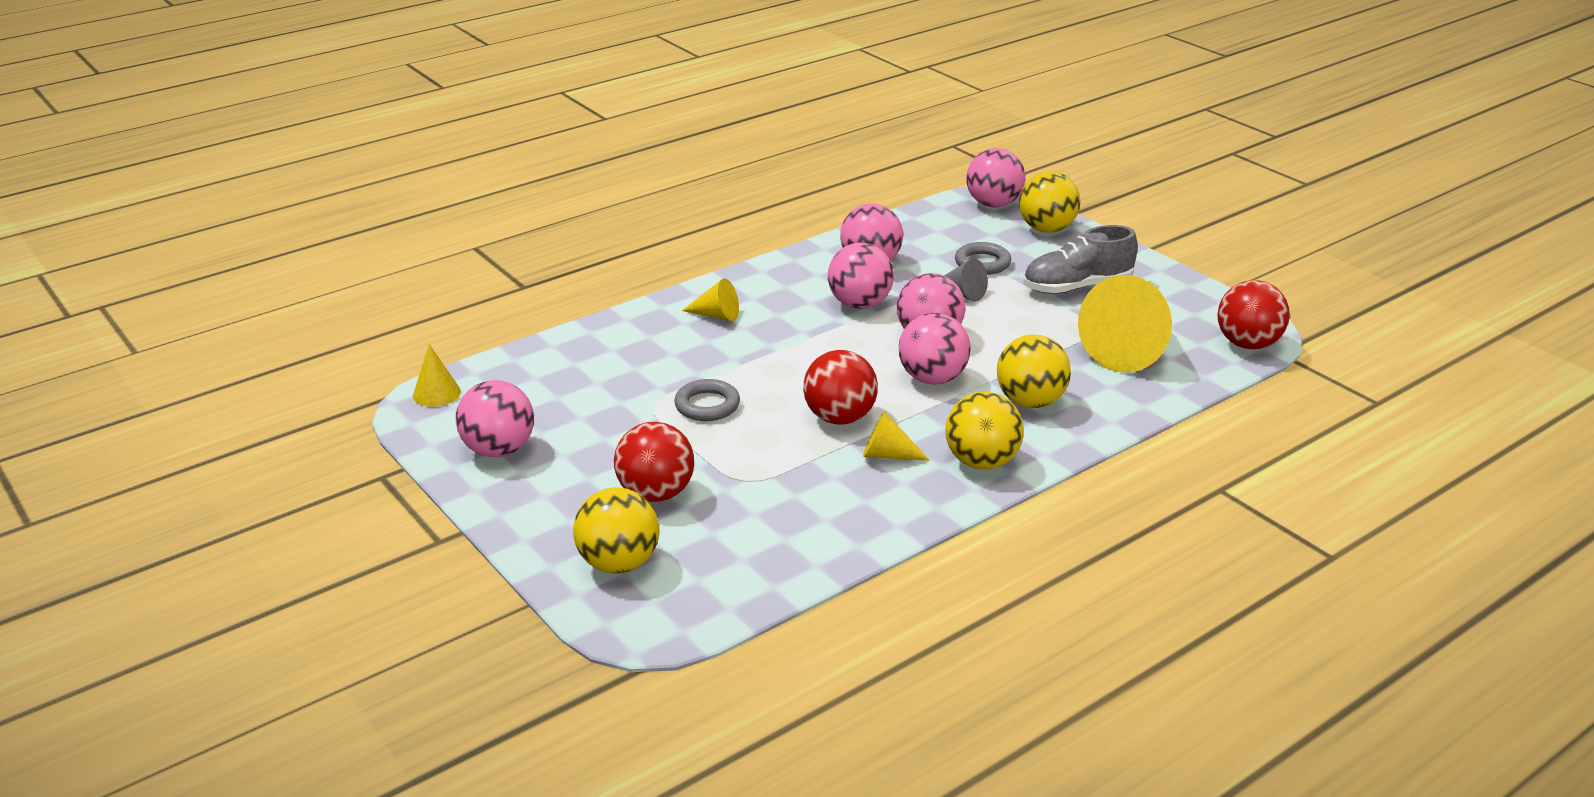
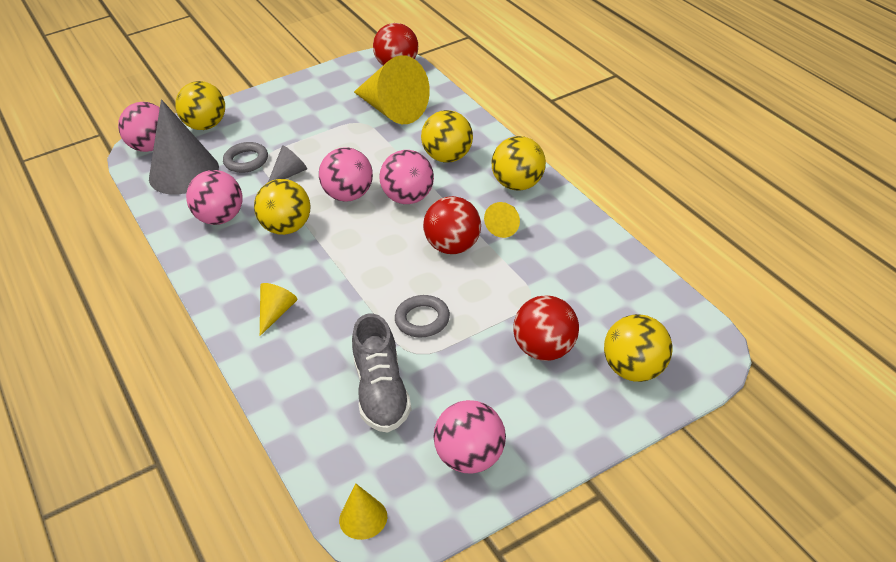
camera: 80 degrees left, 10 degrees up
pink ball [828,242,894,309] -> yellow ball [254,179,310,235]
grey shoe [1023,225,1138,294] -> grey shoe moved to [352,313,412,432]
none -> grey cone [149,99,219,195]

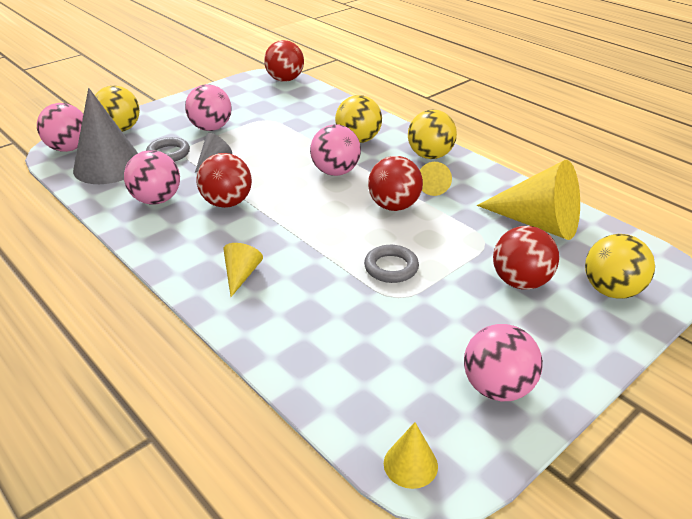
camera: 15 degrees left, 5 degrees down
yellow ball [254,179,310,235] -> red ball [196,153,252,208]
pink ball [319,147,373,201] -> pink ball moved to [185,84,232,131]
grey shoe [352,313,412,432] -> none
yellow cone [354,55,430,124] -> yellow cone moved to [477,160,580,240]

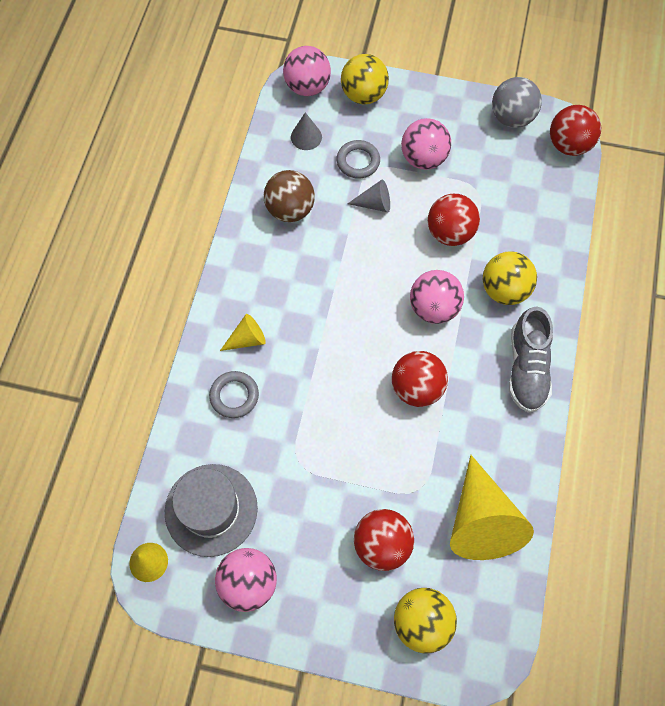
camera: 55 degrees right, 30 degrees up
grey cone [73,88,138,184] -> grey cone [291,112,322,150], size x0.47
pink ball [124,150,180,205] -> brown ball [264,170,315,222]
red ball [196,153,252,208] -> red ball moved to [428,194,480,246]
grey ring [364,245,419,283] -> grey ring moved to [209,371,259,418]
yellow ball [408,109,457,159] -> grey shoe [509,307,553,413]
yellow cone [420,162,452,196] -> none
none -> grey hat [165,464,258,557]
none -> grey ball [492,77,542,128]

